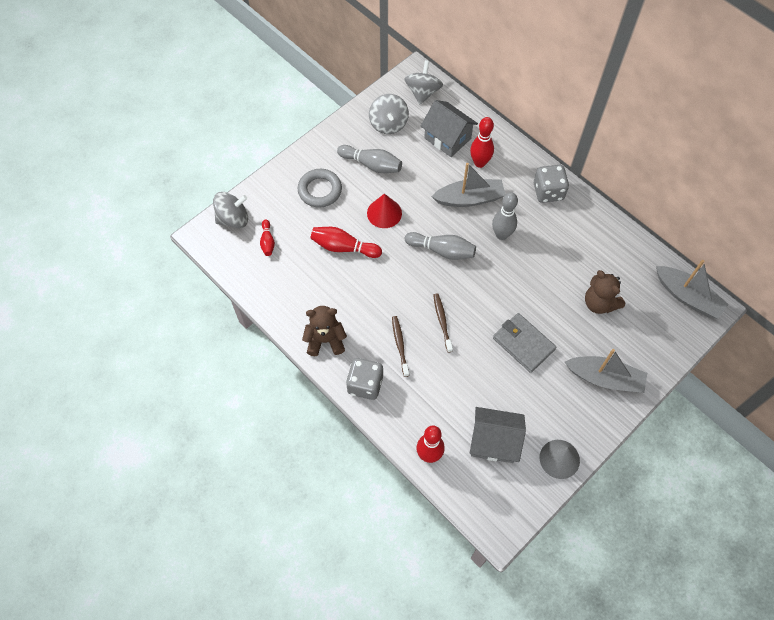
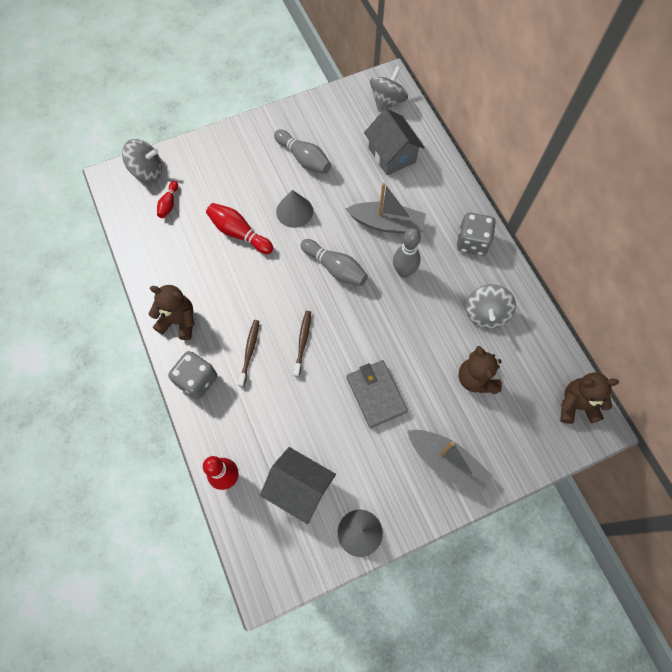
camera: 20 degrees right, 5 degrees up
grey ring [298,169,342,208] -> none
red cone [367,194,402,228] -> grey cone [276,190,313,228]
grey spinning top [369,94,409,134] -> grey spinning top moved to [466,284,516,329]
red bowling pin [470,117,494,168] -> none
grey boat [656,260,729,319] -> brown teddy bear [560,372,619,424]

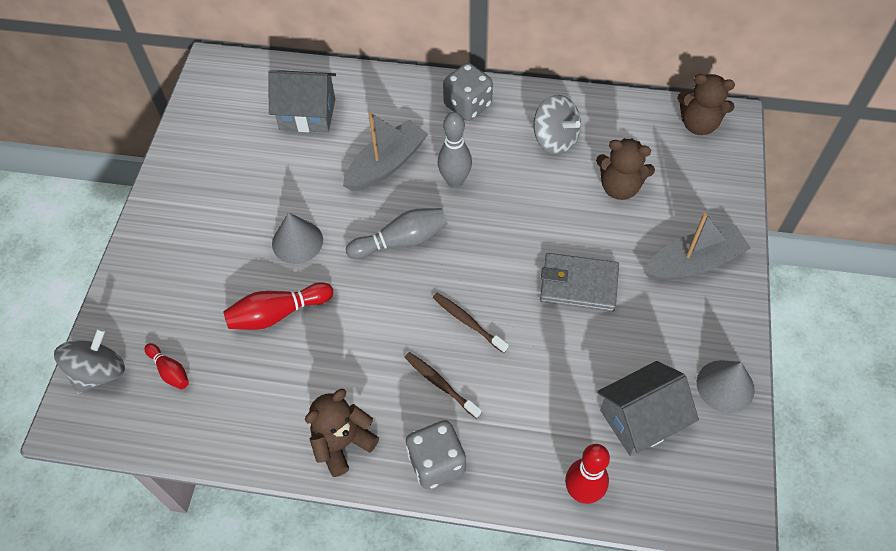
camera: 55 degrees left, 10 degrees down
grey bowling pin [274,129,331,174] -> none
grey spinning top [370,66,408,112] -> none
brown teddy bear [560,372,619,424] -> brown teddy bear turned 105 degrees counterclockwise [677,74,735,135]

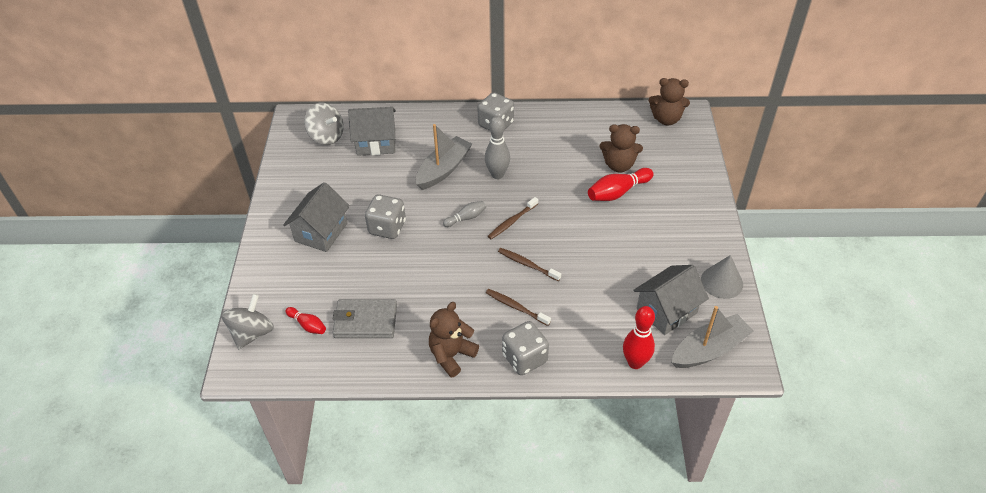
camera: 10 degrees left, 10 degrees down
red bowling pin [223,282,333,330] -> red bowling pin moved to [588,168,653,201]
grey cone [272,212,323,264] -> grey dice [365,194,406,239]
grey bowling pin [346,208,448,259] -> grey bowling pin [443,201,486,227], size x0.60
grey spinning top [534,95,581,154] -> grey spinning top moved to [304,103,344,145]
grey wallet [540,253,619,312] -> grey wallet moved to [333,299,397,338]
grey boat [644,212,751,281] -> grey boat moved to [671,306,753,368]
none -> grey house [283,182,350,252]
none -> brown toothbrush [488,197,538,239]

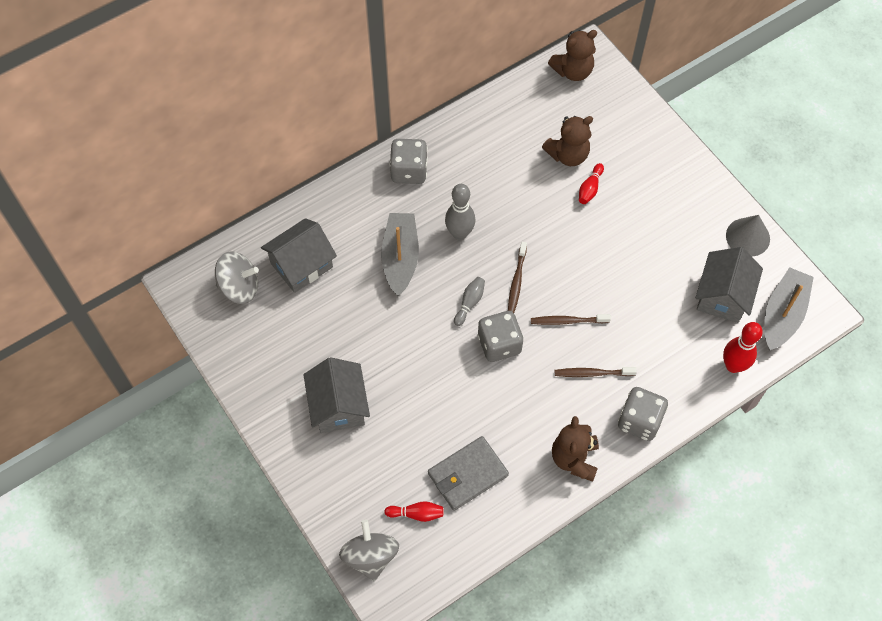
camera: 35 degrees left, 15 degrees up
grey dice [365,194,406,239] -> grey dice moved to [478,311,524,362]
red bowling pin [588,168,653,201] -> red bowling pin [579,163,604,204], size x0.60

